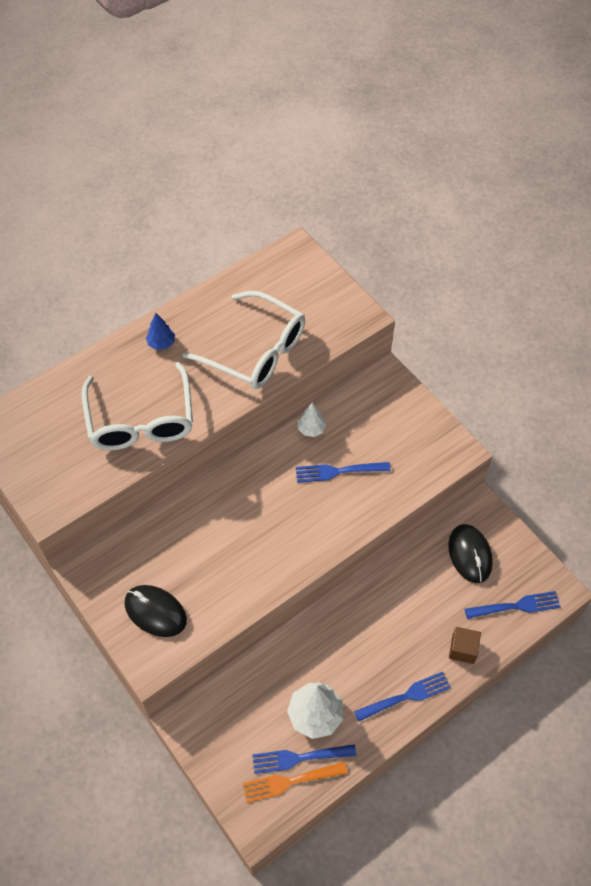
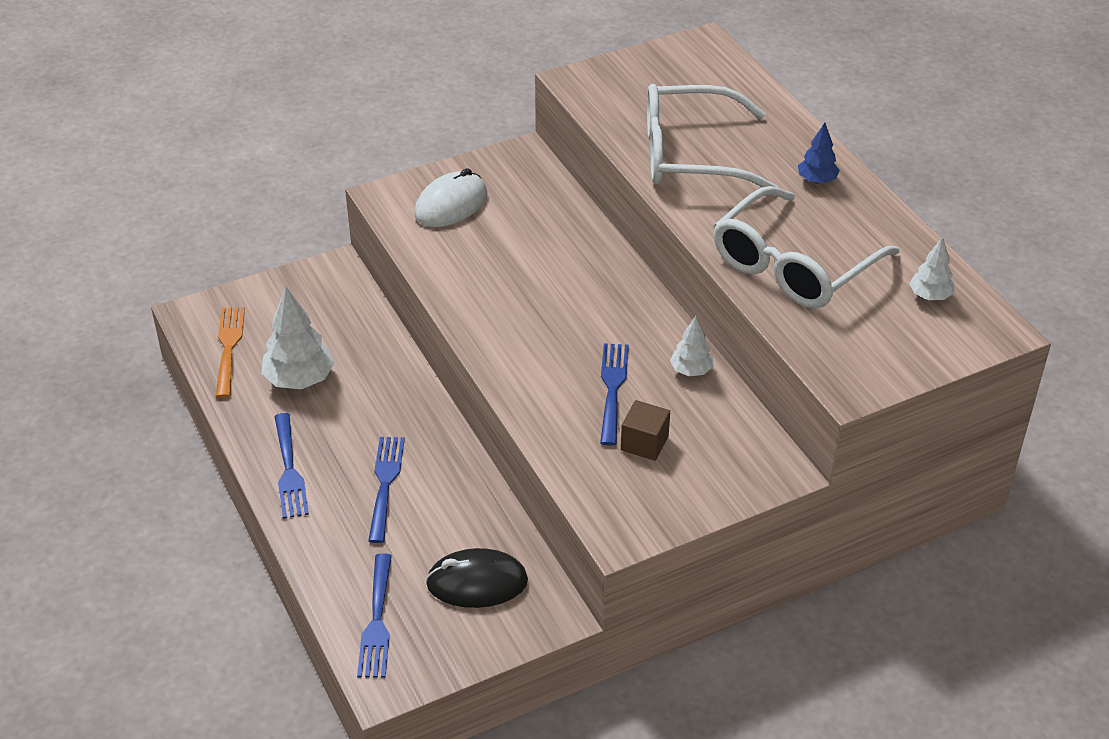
camera: 100 degrees right, 15 degrees down
black mouse [124,585,187,637] -> white mouse [414,168,487,227]
blue fork [252,744,356,774] -> blue fork moved to [368,437,405,543]
brown cube [449,627,481,664] -> brown cube moved to [621,400,670,461]
none -> white tree [909,237,954,300]

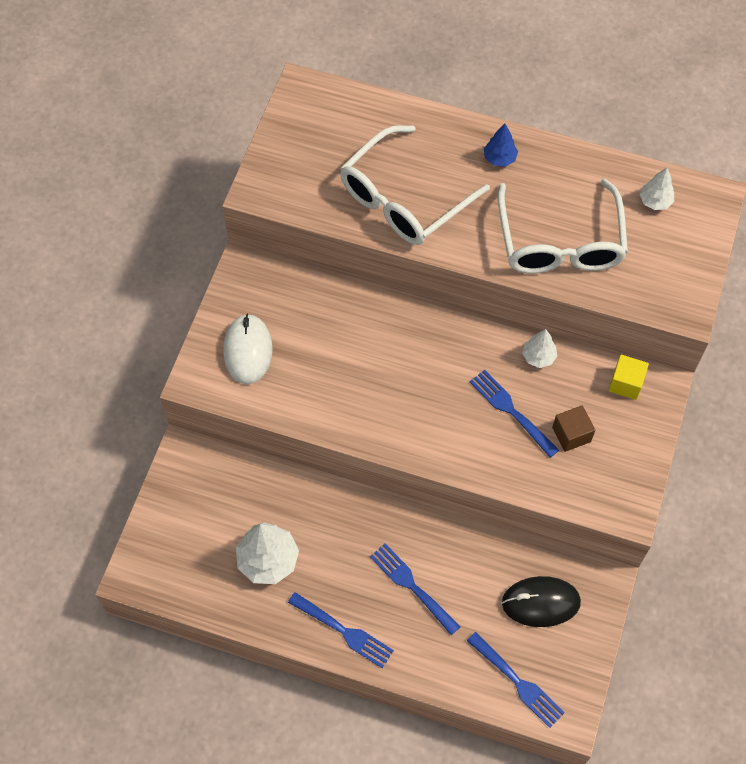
camera: 45 degrees left, 20 degrees up
orange fork [216,307,245,398] -> none
black mouse [426,548,528,608] -> black mouse turned 45 degrees clockwise [502,576,581,627]
none -> yellow cube [608,354,649,400]

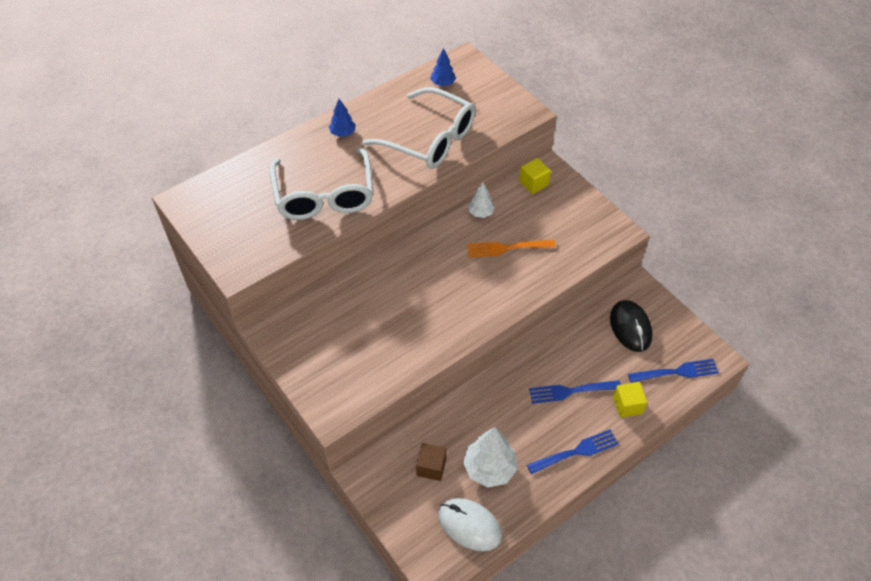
camera: 55 degrees left, 10 degrees down
white mouse [223,314,273,384] -> white mouse moved to [438,498,502,551]
blue fork [470,370,559,458] -> orange fork [467,240,556,258]
black mouse [502,576,581,627] -> black mouse turned 45 degrees counterclockwise [610,300,653,352]
brown cube [552,405,595,452] -> brown cube moved to [416,443,447,481]
white tree [639,167,674,210] -> blue tree [430,48,456,86]
none -> yellow cube [613,382,648,418]

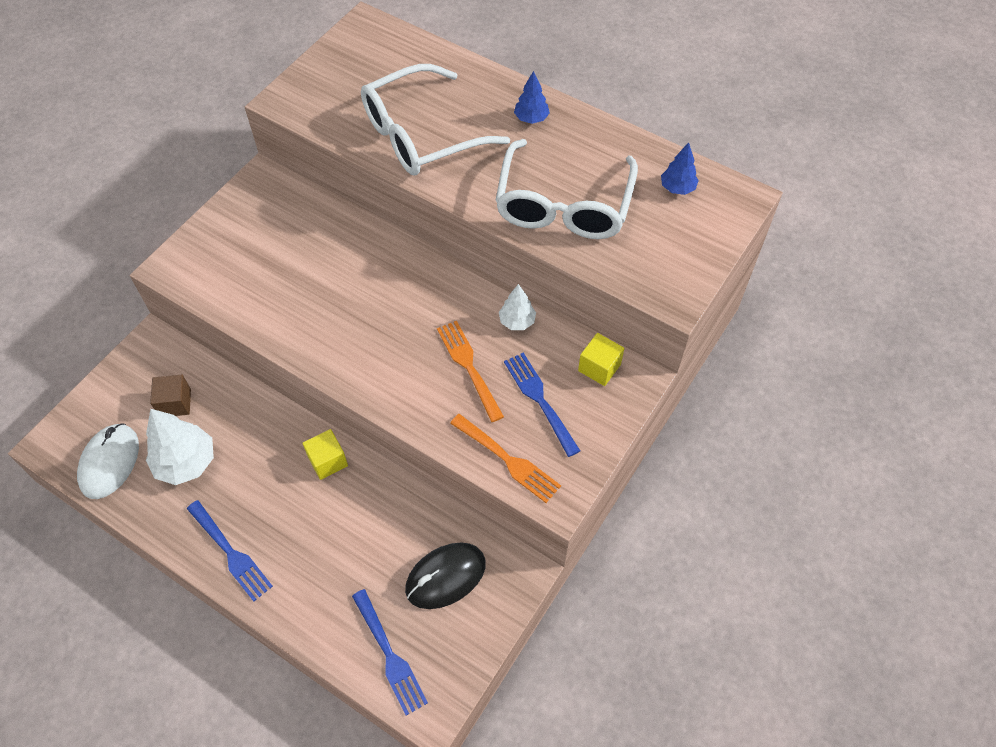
camera: 70 degrees right, 5 degrees up
blue fork [529,380,621,404] -> blue fork moved to [504,353,580,457]
yellow cube [613,382,648,418] -> yellow cube moved to [302,429,348,480]
none -> orange fork [450,414,561,503]

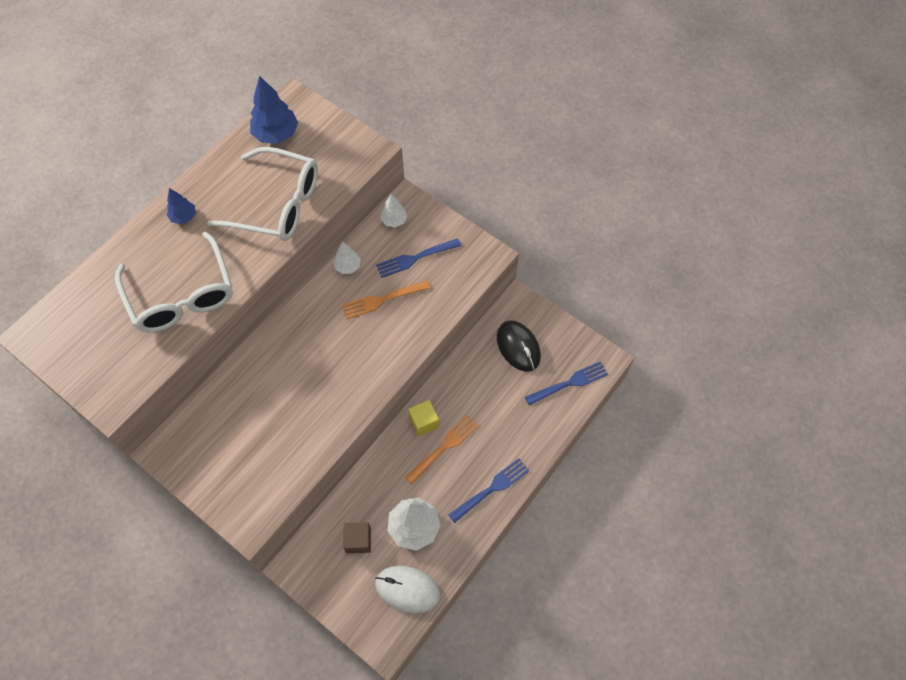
camera: 85 degrees left, 5 degrees up
orange fork [450,414,561,503] -> orange fork moved to [405,415,479,484]
yellow cube [578,333,624,386] -> white tree [381,194,407,227]
blue tree [661,142,699,195] -> blue tree [250,76,298,144], size x1.76

